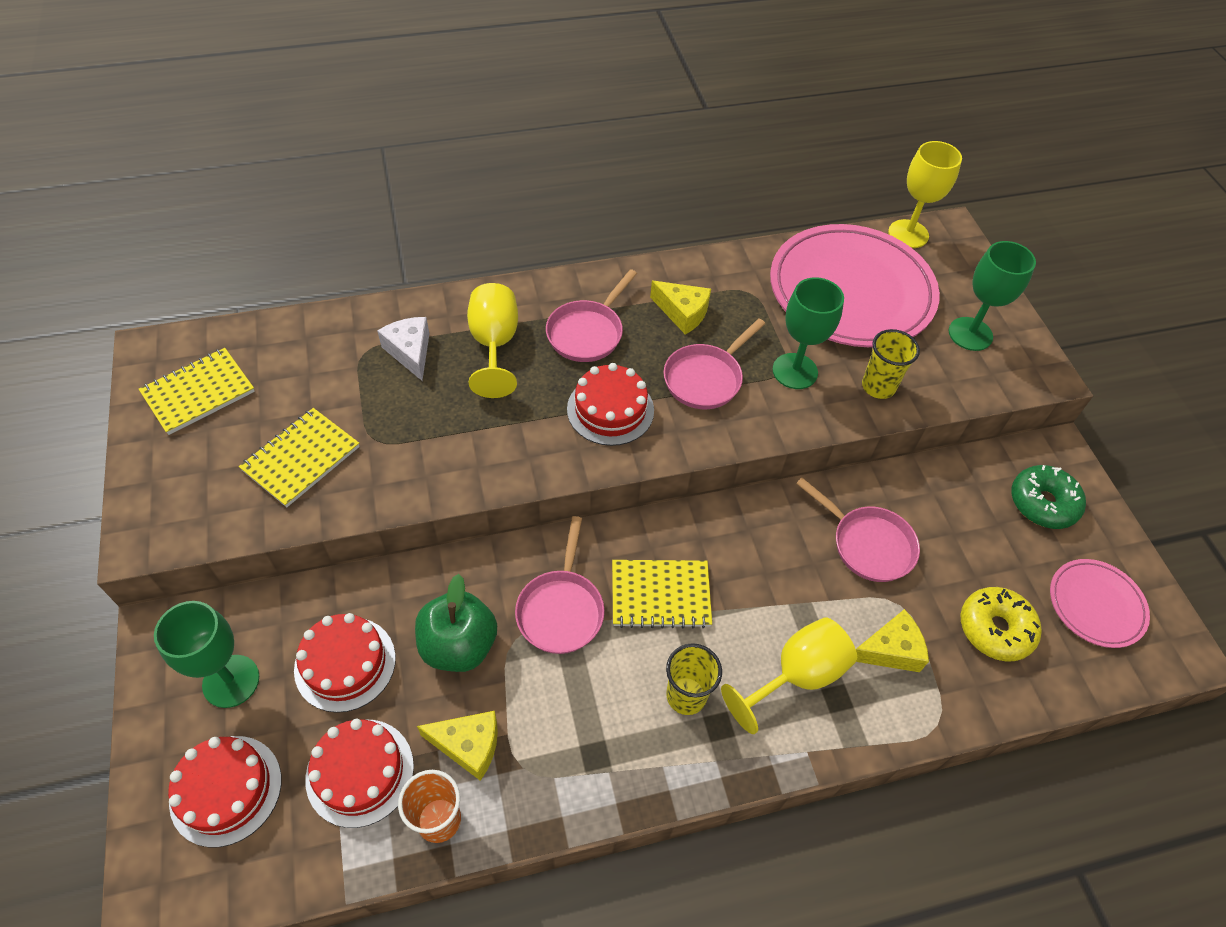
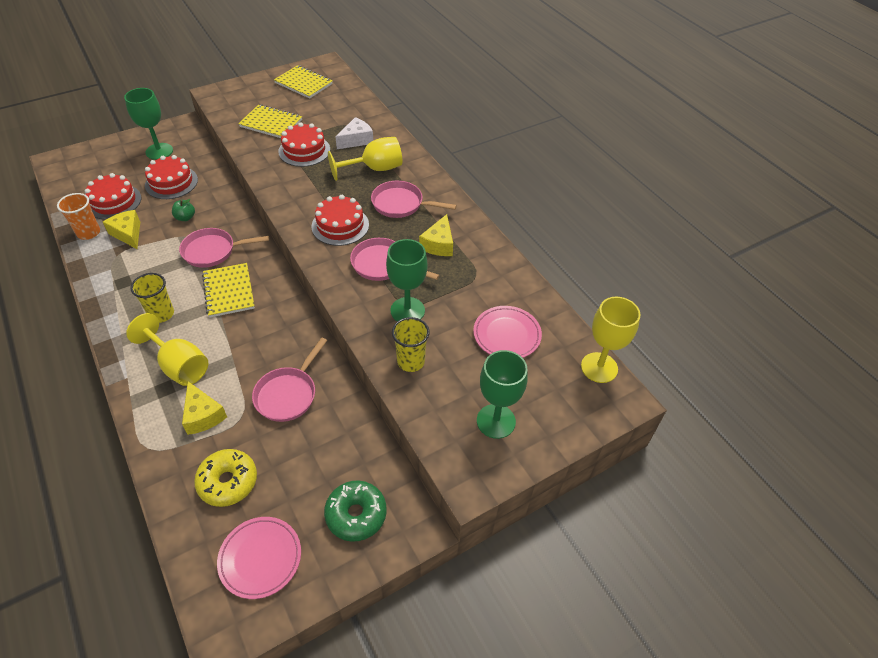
camera: 75 degrees right, 5 degrees down
red cake [168,736,282,847] -> red cake moved to [278,122,330,167]
green apple [415,574,497,672] -> green apple [172,199,195,221], size x0.50
yellow cheese [417,711,498,781] -> yellow cheese turned 150 degrees clockwise [103,210,140,249]
pink plate [770,224,940,347] -> pink plate [473,306,542,358], size x0.49

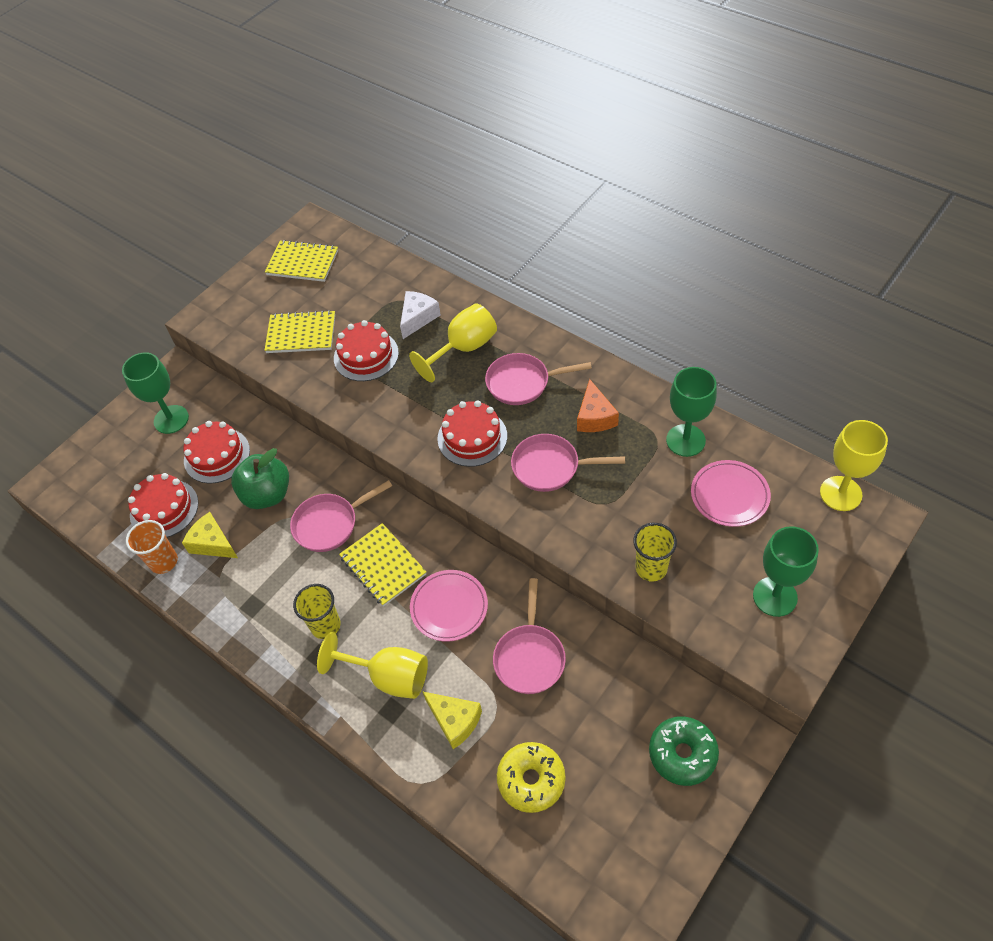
camera: 15 degrees left, 5 degrees up
green apple [172,199,195,221] -> green apple [231,448,289,509], size x2.00
pink plate [217,517,301,599] -> pink plate moved to [410,570,488,642]
green goblet [386,239,428,321] -> green goblet moved to [666,367,717,457]
yellow cheese [419,214,453,256] -> orange cheese [577,379,619,432]

